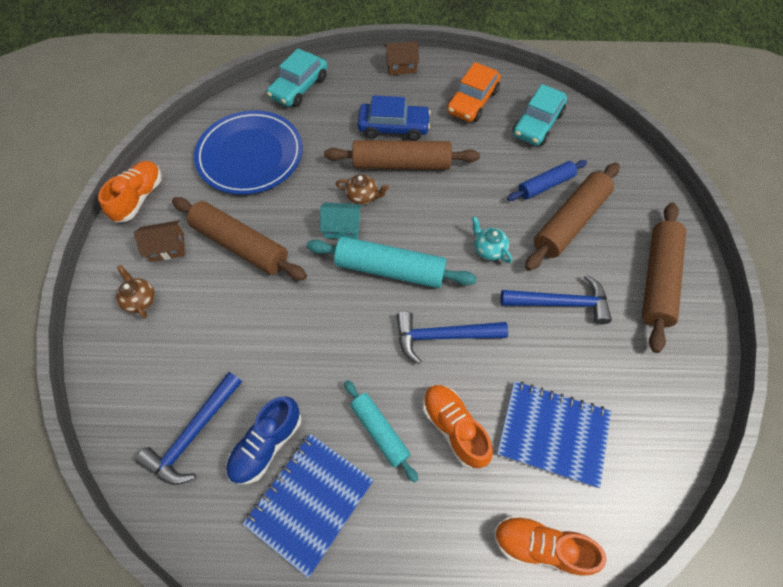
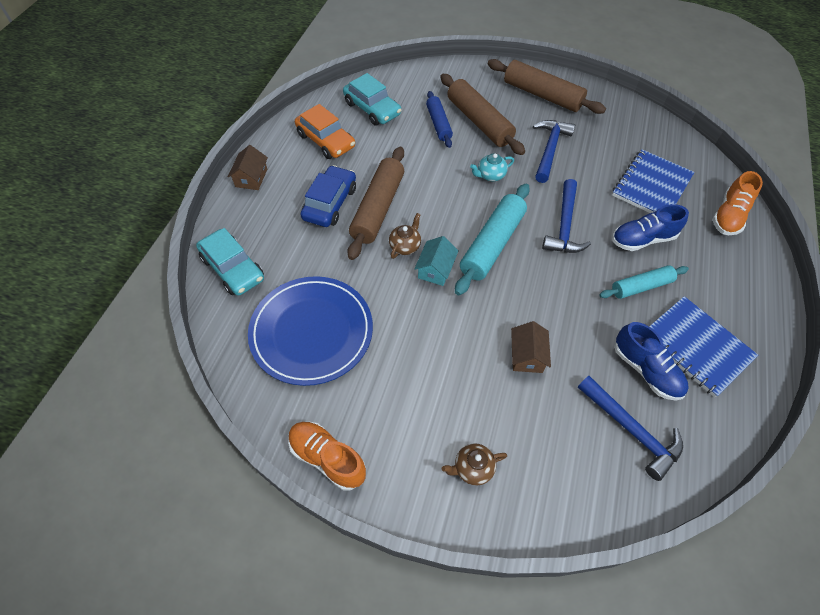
camera: 75 degrees left, 5 degrees down
brown house [134,220,185,262] -> brown house moved to [511,321,551,373]
brown rolling pin [172,197,307,280] -> none
orange shoe [423,385,493,469] -> blue shoe [612,204,689,251]

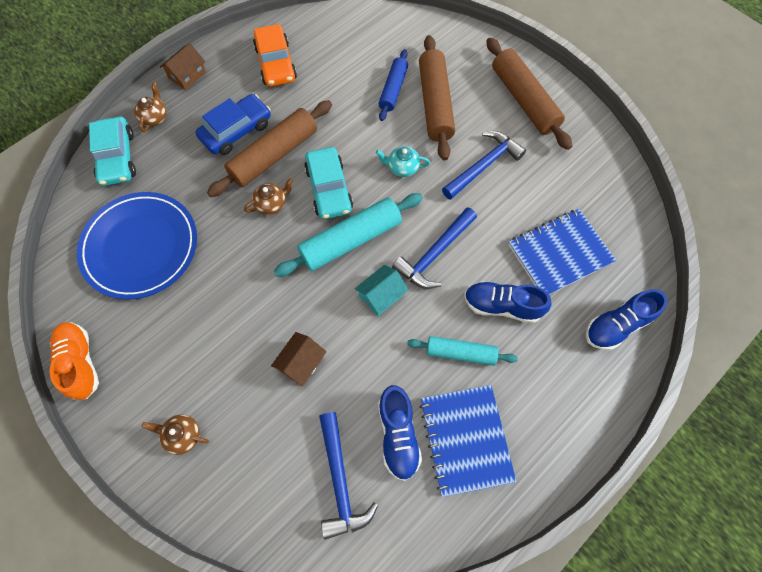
camera: 30 degrees right, 10 degrees up
turquoise car [343,73,401,125] -> turquoise car moved to [304,147,353,219]
turquoise house [414,236,459,286] -> turquoise house moved to [355,265,408,316]
orange shoe [712,171,763,235] -> blue shoe [586,289,667,350]
none -> brown teapot [134,82,167,132]

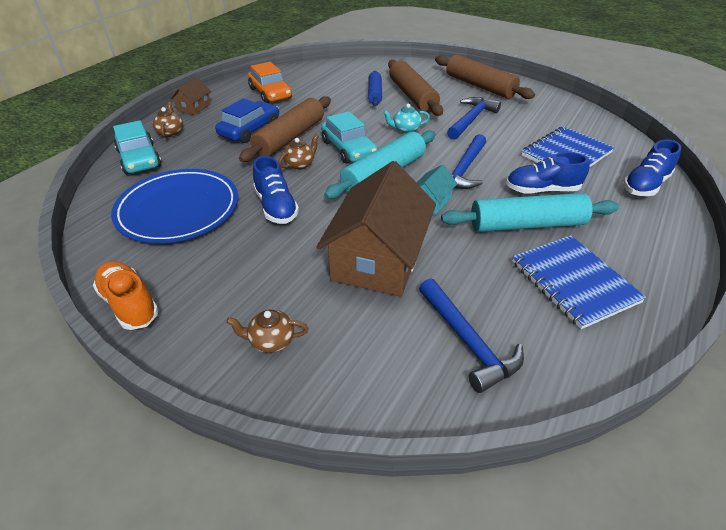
camera: 15 degrees left, 25 degrees down
brown house [271,332,326,386] -> brown house [317,161,436,297], size x2.23
blue shoe [378,385,422,481] -> blue shoe moved to [253,156,299,224]
turquoise rolling pin [407,336,518,366] -> turquoise rolling pin [441,193,619,232], size x1.64

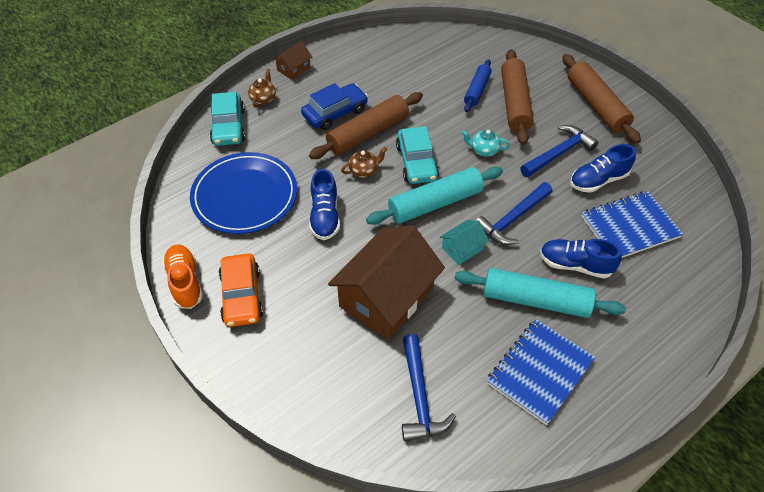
camera: 20 degrees right, 10 degrees up
brown teapot [226,310,309,353] -> none
orange car [248,62,292,103] -> orange car moved to [219,253,263,327]
blue notebook [512,235,646,329] -> blue notebook turned 45 degrees clockwise [487,319,595,425]
blue shoe [623,140,681,196] -> blue shoe moved to [570,144,636,193]

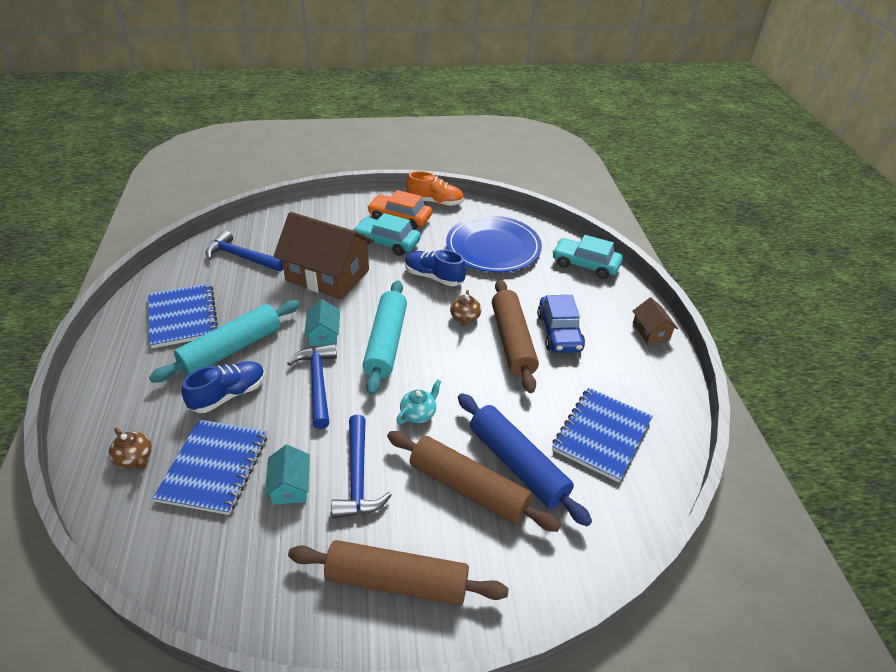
camera: 120 degrees right, 10 degrees down
brown teapot [248,68,276,108] -> brown teapot moved to [109,427,152,469]
brown house [328,225,445,340] -> brown house turned 45 degrees counterclockwise [273,212,374,300]
turquoise car [396,126,439,184] -> turquoise car moved to [353,213,421,256]
blue rolling pin [464,59,492,112] -> blue rolling pin [458,393,592,526], size x1.64
blue shoe [570,144,636,193] -> turquoise house [265,445,310,505]
none -> blue notebook [552,388,653,482]

